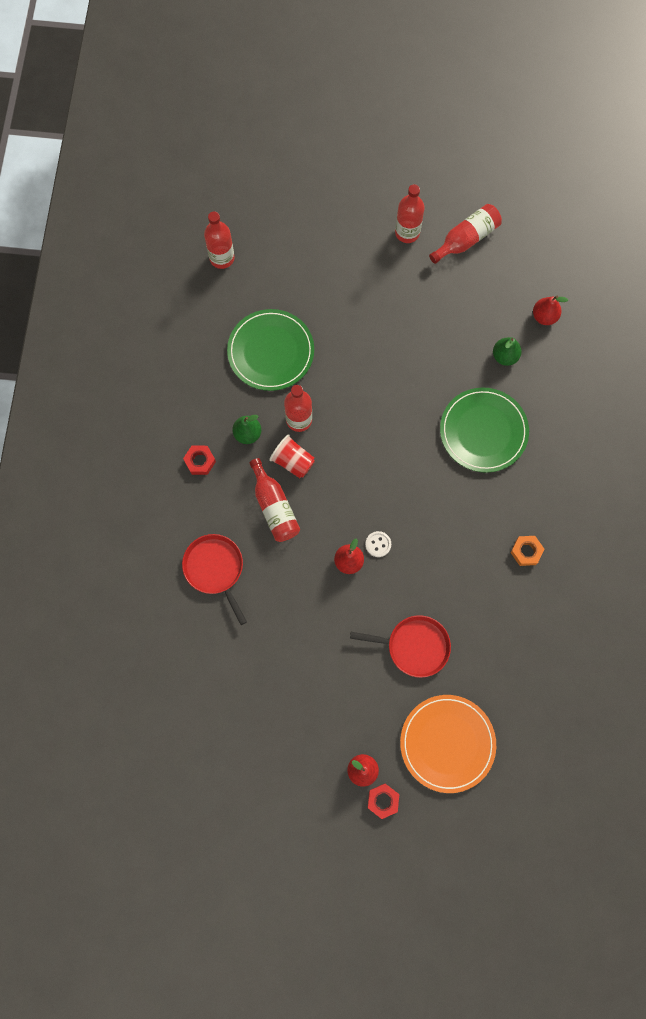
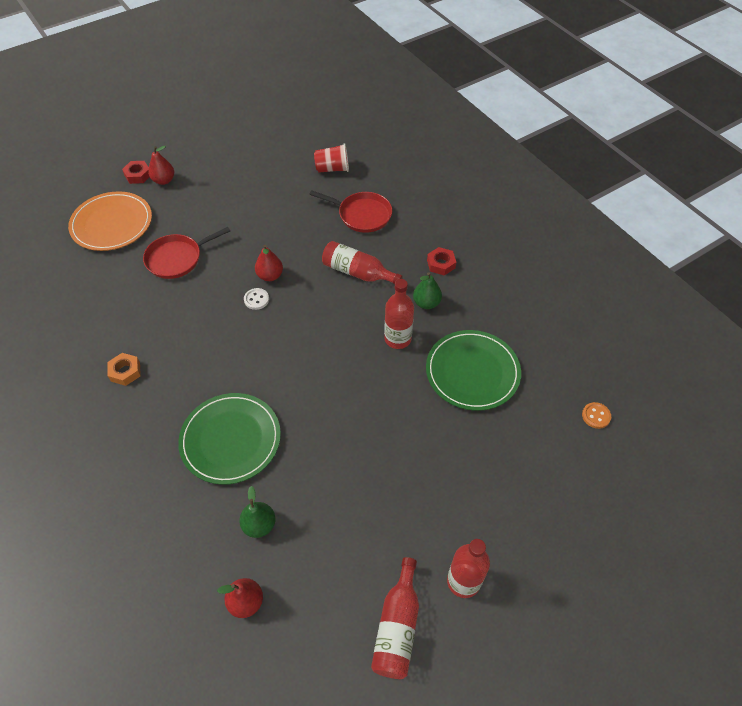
camera: 140 degrees right, 20 degrees down
red bottle [204,211,234,269] -> orange button [582,402,611,429]
red cup [269,434,315,478] -> red cup moved to [314,143,349,172]

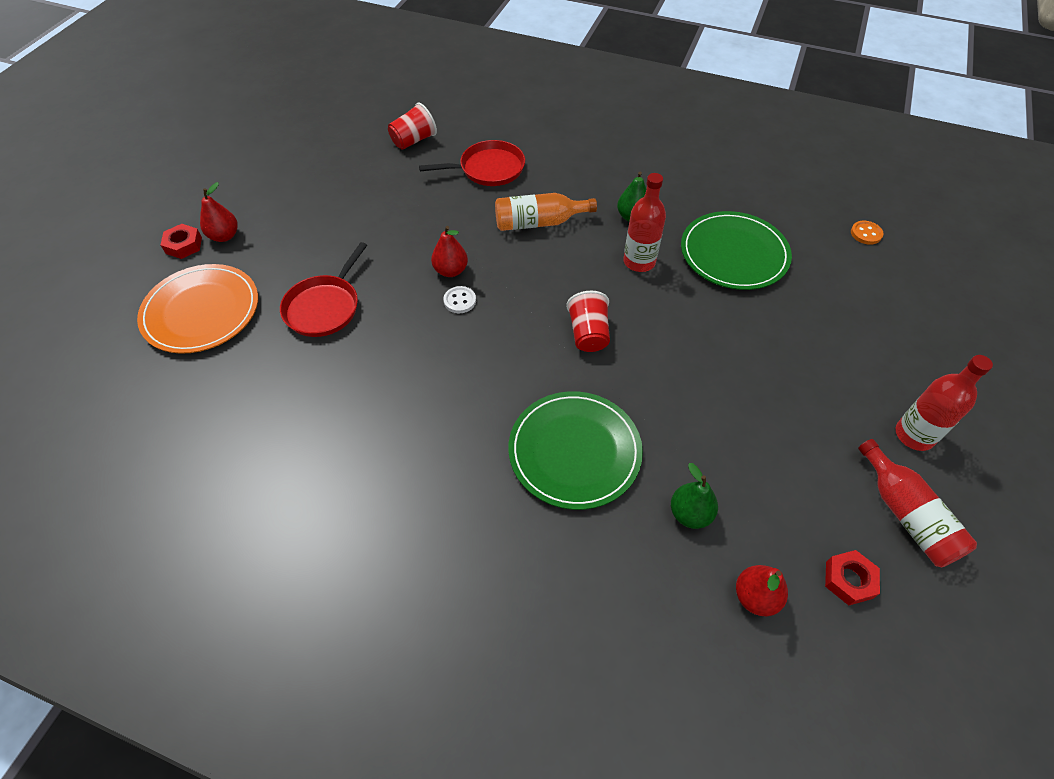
camera: 35 degrees left, 0 degrees up
orange nut [107,353,141,386] -> none
red bottle [322,241,403,284] -> orange bottle [495,193,597,231]
red nut [427,247,456,276] -> red nut moved to [825,550,880,605]
none -> red cup [566,291,610,352]

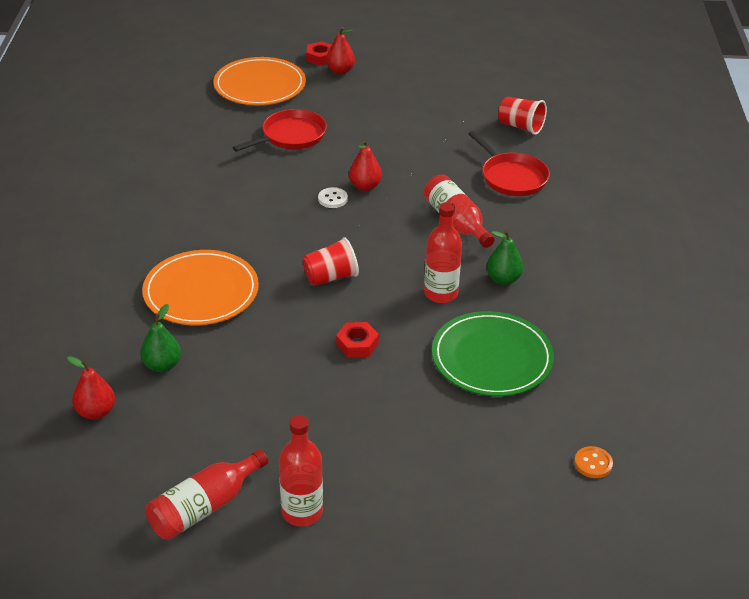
camera: 70 degrees right, 15 degrees down
red pan [280,242,367,337] -> red pan turned 135 degrees clockwise [233,109,327,151]
orange bottle [495,193,597,231] -> red bottle [424,174,495,248]
green plate [508,391,643,510] -> orange plate [142,250,259,325]
red nut [825,550,880,605] -> red nut moved to [336,322,379,358]

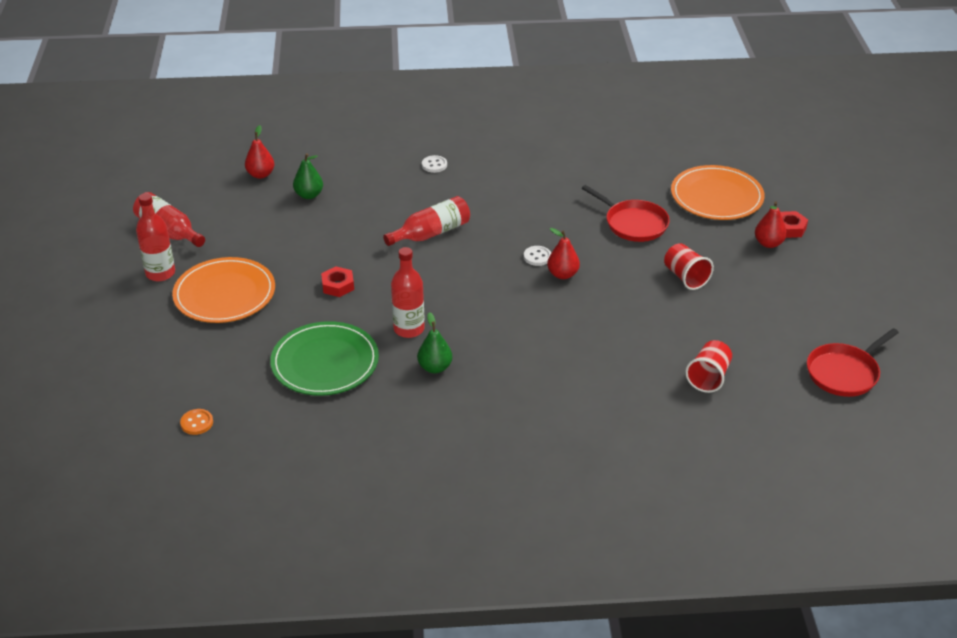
camera: 85 degrees right, 0 degrees up
orange plate [142,250,259,325] -> orange plate moved to [172,257,275,323]
red cup [303,237,359,286] -> red cup moved to [664,243,714,290]
red bottle [424,174,495,248] -> red bottle moved to [383,196,470,246]
red pan [468,131,550,196] -> red pan moved to [807,328,899,397]
none -> white button [422,155,447,173]

